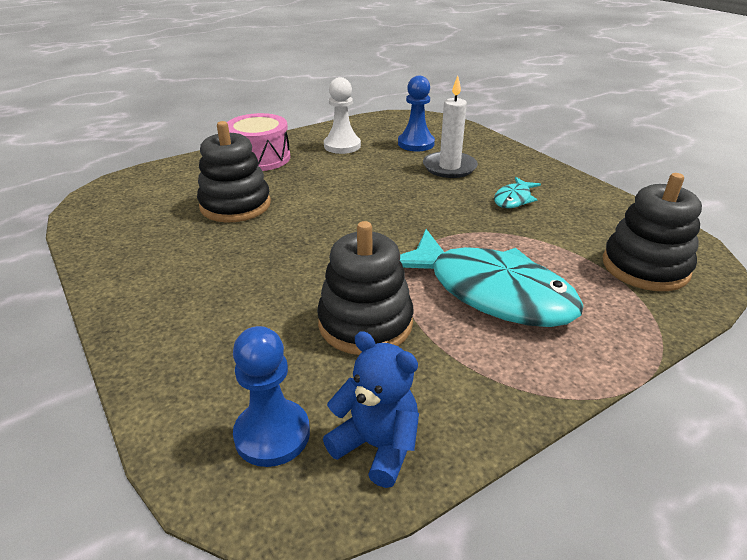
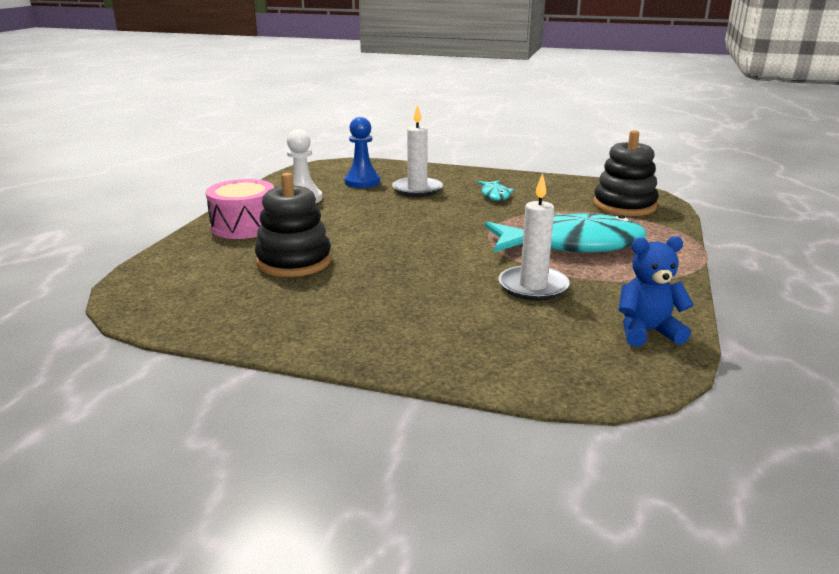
camera: 40 degrees left, 10 degrees down
blue pawn [233,326,310,467] -> none
black stacking toy [317,221,413,355] -> white candle [498,173,570,301]

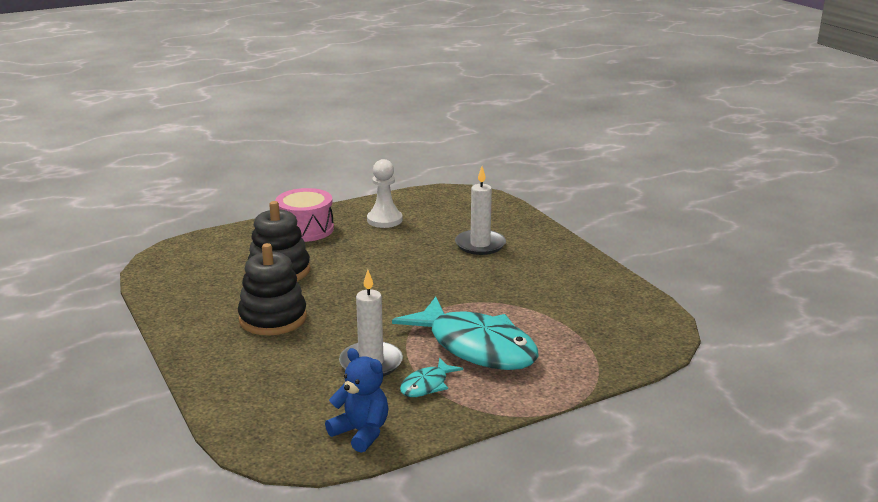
camera: 45 degrees right, 0 degrees up
blue pawn [344,117,380,188] -> none
turquoise fish [477,180,514,201] -> turquoise fish moved to [400,358,463,397]
black stacking toy [593,130,658,216] -> black stacking toy moved to [238,243,307,336]

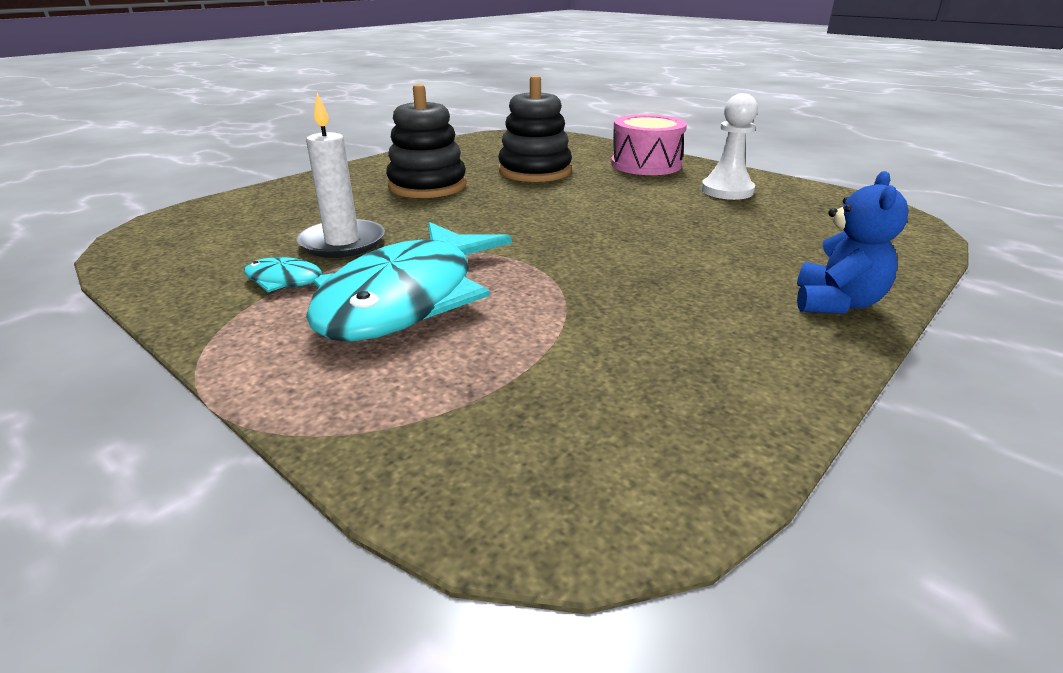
camera: 70 degrees right, 5 degrees up
blue teddy bear [325,348,388,453] -> blue teddy bear moved to [797,171,909,314]
white candle [455,166,506,255] -> none

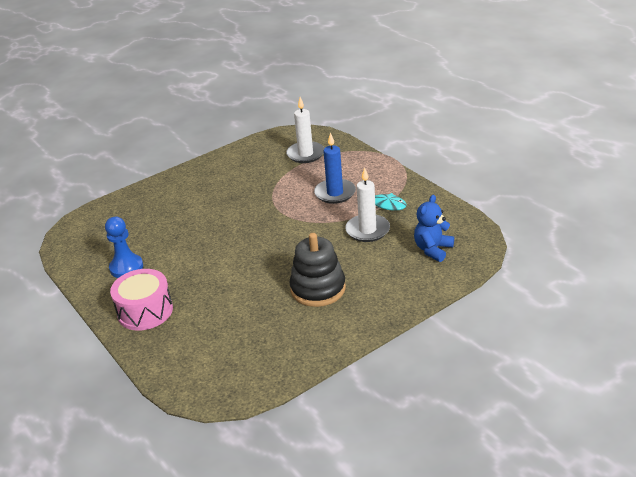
camera: 165 degrees left, 5 degrees up
turquoise fish [306,222,512,341] -> blue candle [314,132,356,204]
black stacking toy [498,75,572,182] -> none
white pawn [701,93,758,200] -> blue pawn [105,217,143,278]
blue teddy bear [797,171,909,314] -> blue teddy bear moved to [414,195,454,262]
none -> white candle [286,97,324,163]

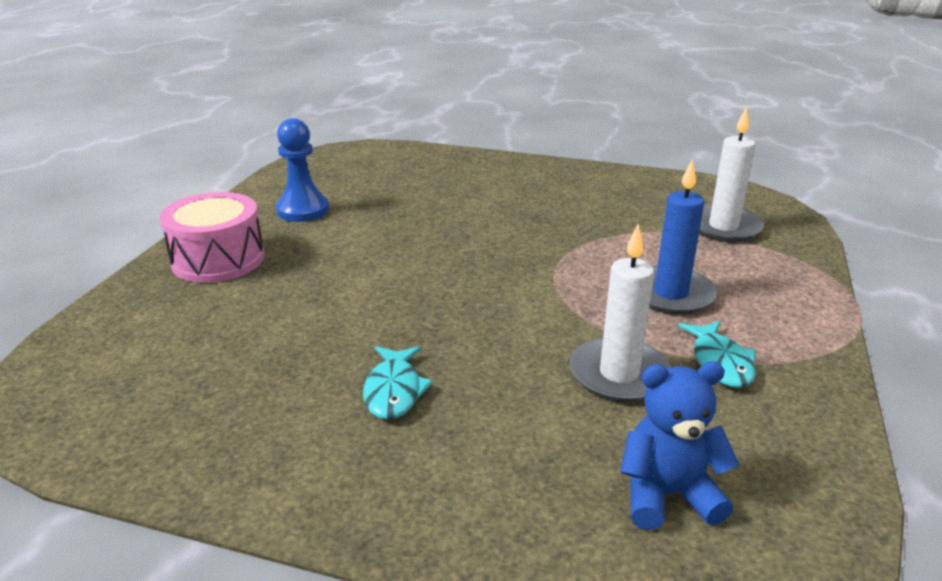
camera: 50 degrees right, 5 degrees down
black stacking toy [290,233,346,307] -> turquoise fish [363,346,433,420]

